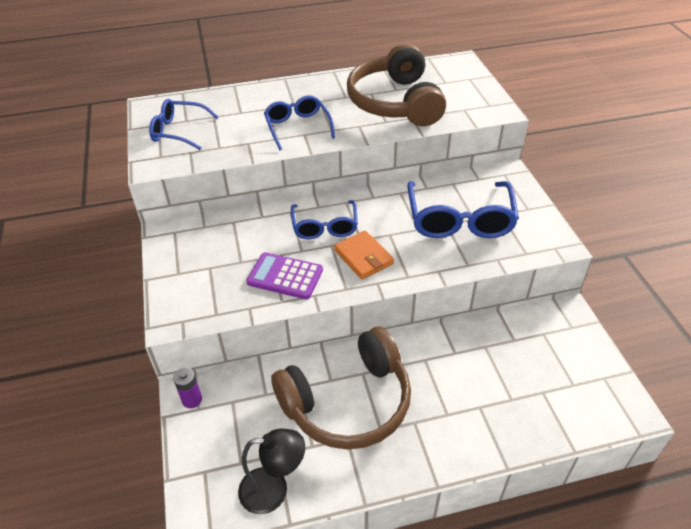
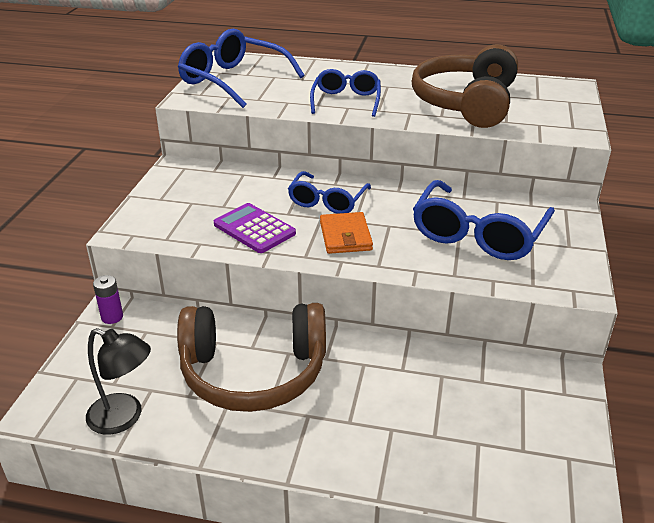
camera: 25 degrees right, 10 degrees down
blue glasses [149,99,218,150] -> blue glasses [178,29,304,108], size x1.60

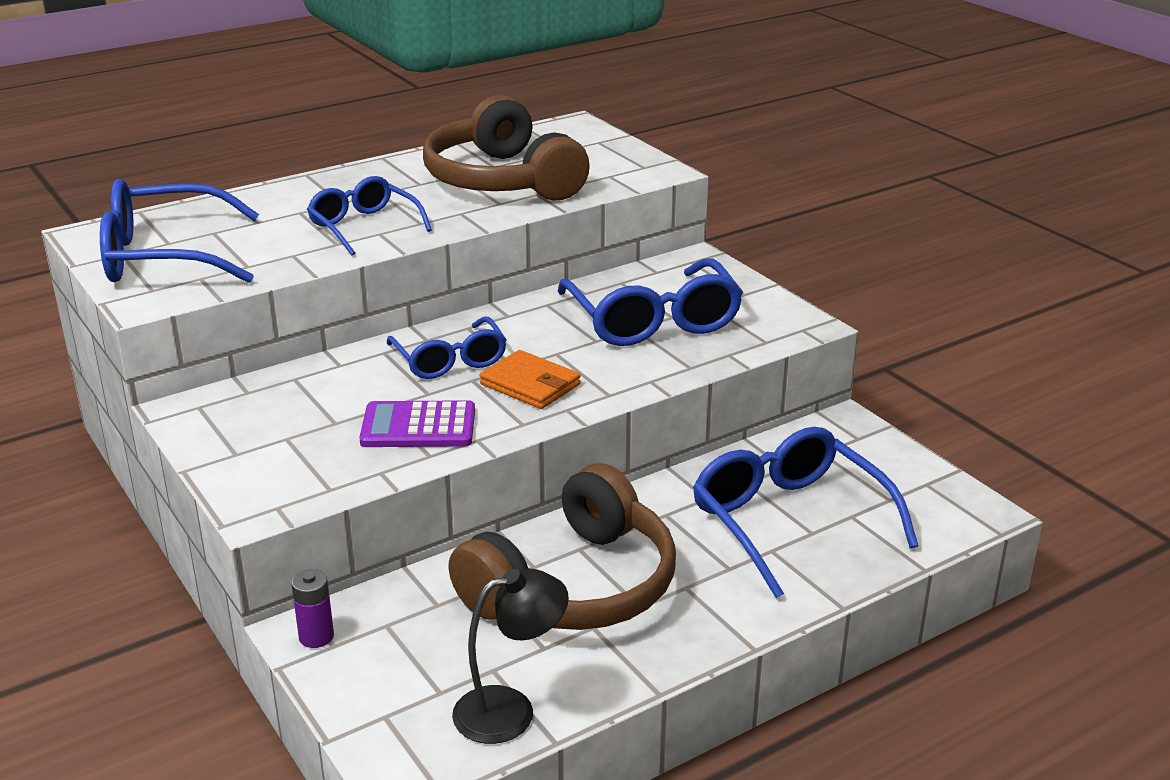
camera: 45 degrees left, 5 degrees down
none -> blue glasses [693,427,919,598]

